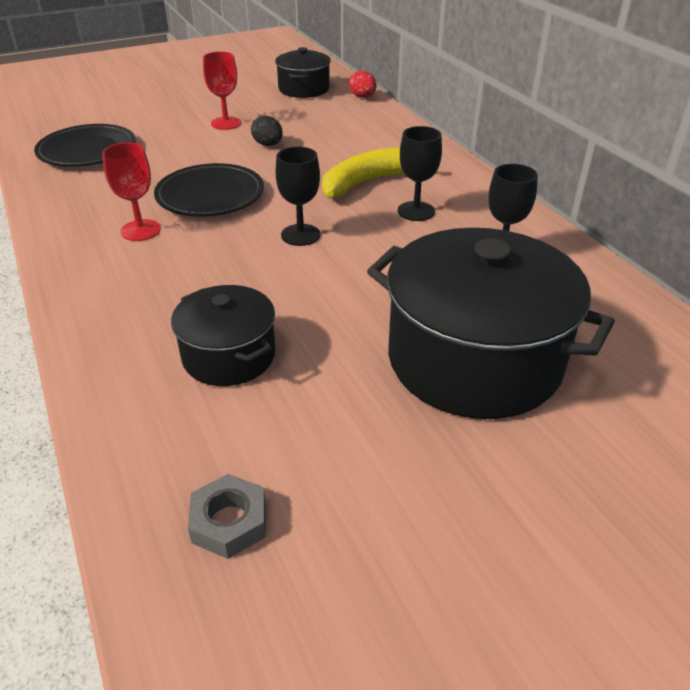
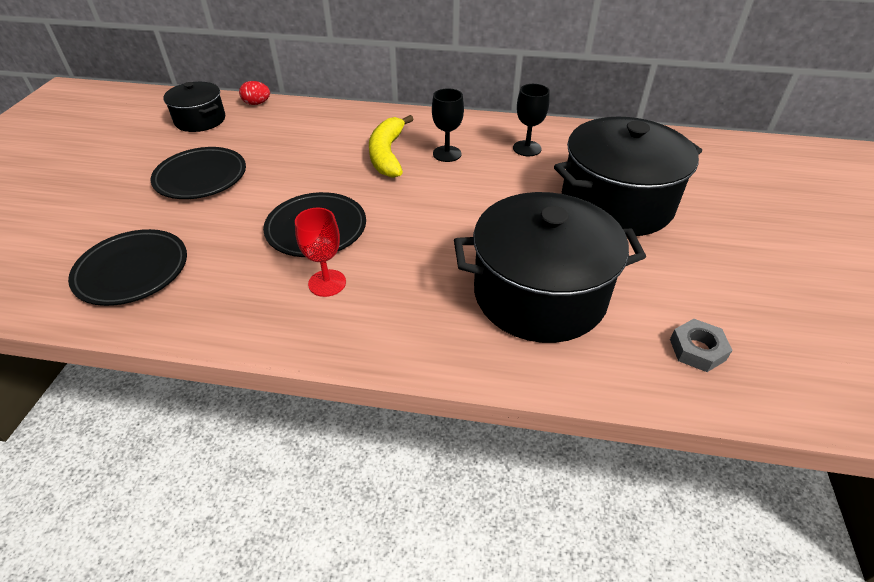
camera: 55 degrees left, 5 degrees up
black pot [171,285,276,386] -> black pot [454,192,646,343], size x1.85
red goblet [203,51,241,130] -> black plate [150,147,246,199]
black egg [251,116,283,146] -> none
black goblet [275,147,320,246] -> none

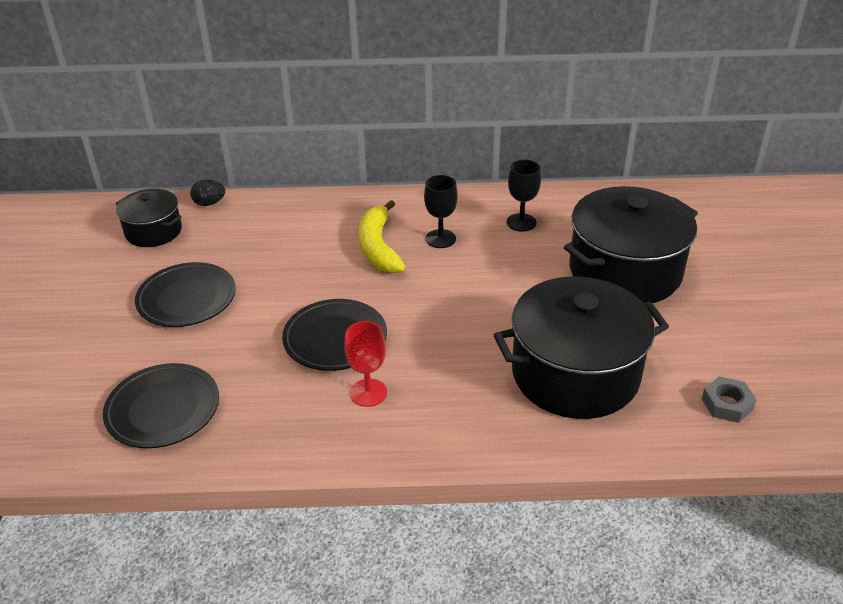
camera: 10 degrees left, 5 degrees down
red egg [239,81,270,105] -> black egg [190,180,225,206]

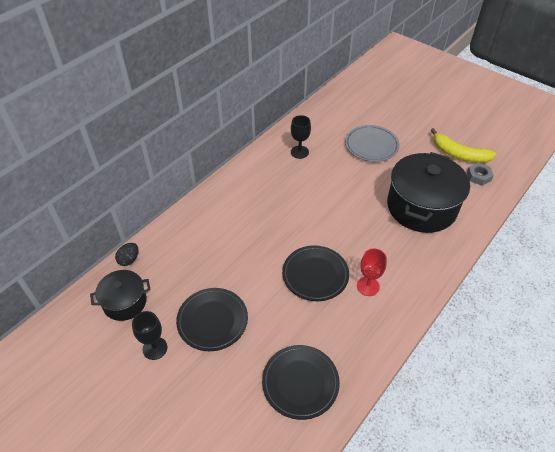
camera: 50 degrees left, 10 degrees up
yellow banana [359,200,406,273] -> yellow banana moved to [431,128,496,163]
black goblet [424,175,458,248] -> black goblet moved to [132,311,167,360]
black pot [564,186,698,303] -> grey plate [345,125,400,162]

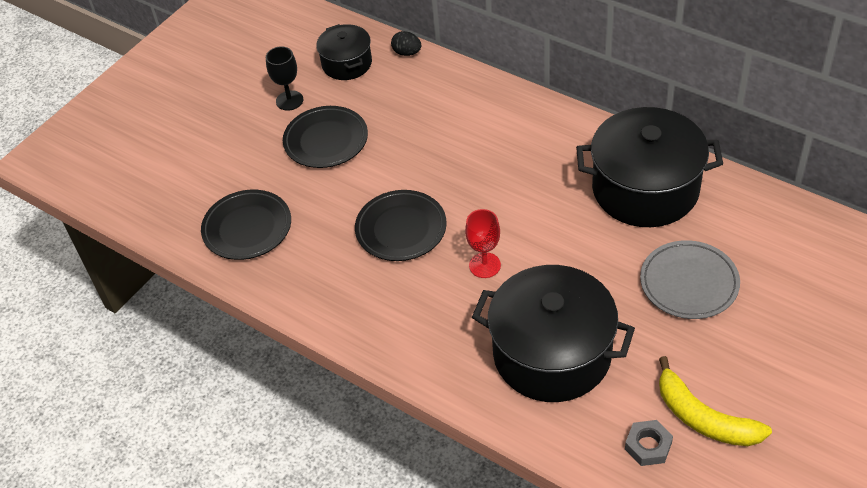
camera: 90 degrees right, 0 degrees up
black goblet [291,115,311,159] -> black pot [576,107,723,227]
red goblet [357,248,387,296] -> red goblet moved to [465,209,501,278]
yellow banana [431,128,496,163] -> yellow banana turned 75 degrees counterclockwise [659,356,772,446]

